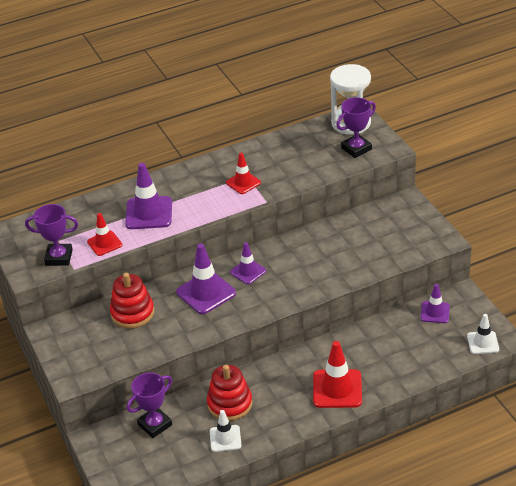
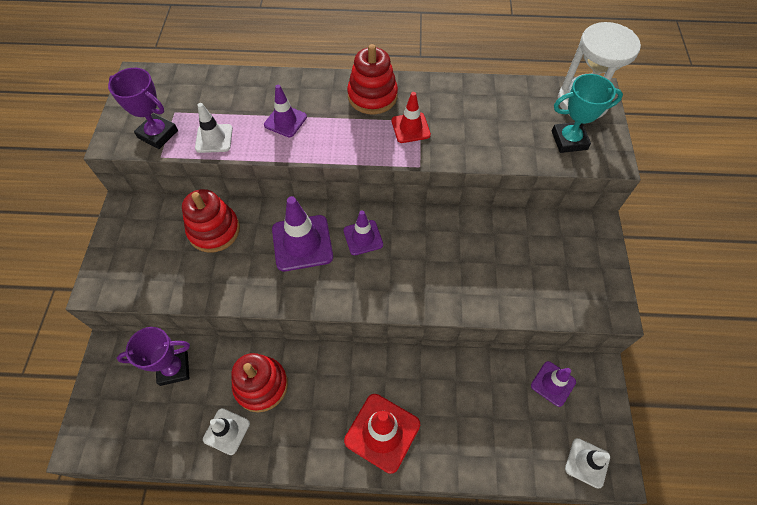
camera: 25 degrees right, 20 degrees up
red traffic cone [87,213,122,256] -> white traffic cone [195,103,233,153]
purple traffic cone [125,163,172,229] -> purple traffic cone [264,85,307,137], size x0.61
purple trophy [336,97,376,158] -> turquoise trophy [552,74,623,153]
none -> red stacking toy [347,44,398,114]

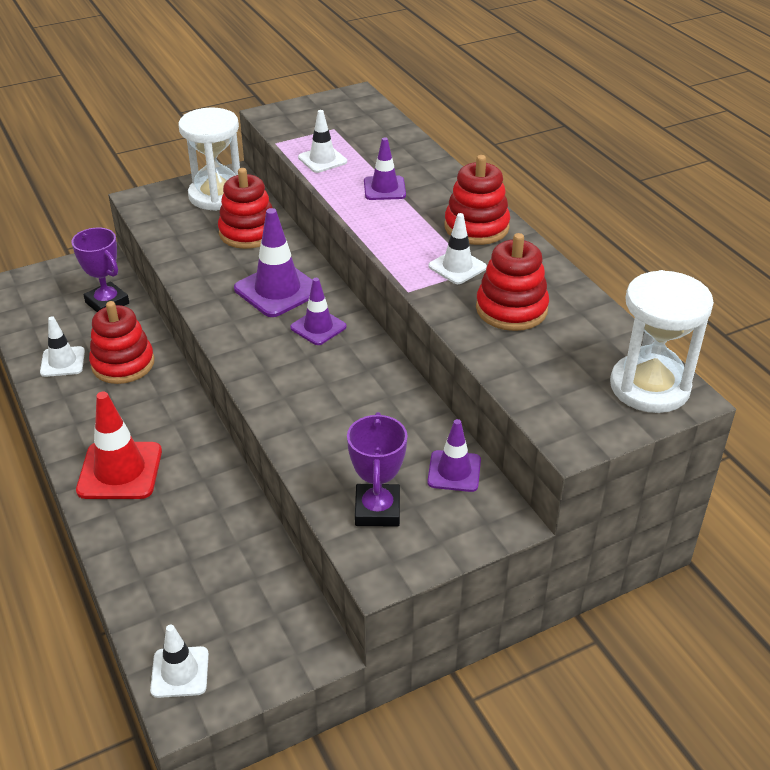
camera: 60 degrees right, 20 degrees down
purple trophy [108,68,178,149] -> purple trophy moved to [347,412,407,527]
red traffic cone [391,92,431,143] -> white traffic cone [428,213,487,284]
purple traffic cone [531,361,576,407] -> purple traffic cone moved to [427,419,481,492]
turquoise trophy [552,74,623,153] -> none
none -> white hourglass [178,107,240,211]
none -> red stacking toy [476,233,549,331]

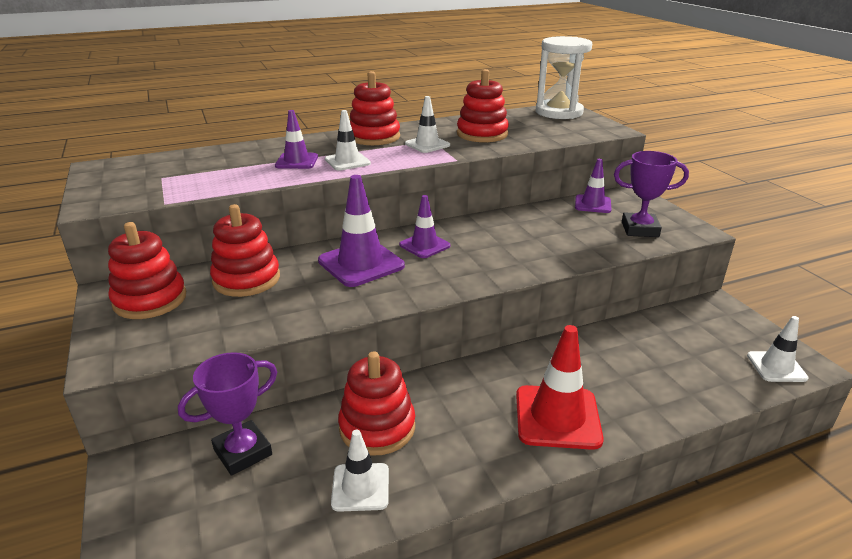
camera: 85 degrees left, 10 degrees down
white hourglass [178,107,240,211] -> red stacking toy [108,222,186,319]
white traffic cone [298,110,347,173] -> white traffic cone moved to [325,110,371,171]

